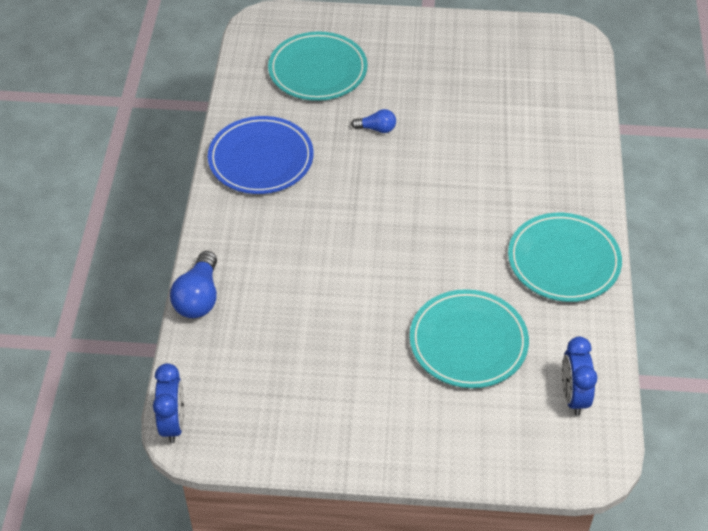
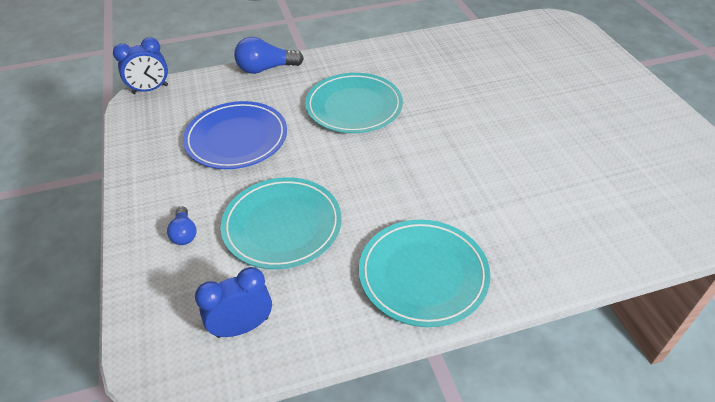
camera: 70 degrees right, 5 degrees down
blue plate [208,116,314,194] -> blue plate moved to [183,101,287,169]
turquoise plate [268,31,368,101] -> turquoise plate moved to [305,73,403,133]
blue light bulb [351,109,396,133] -> blue light bulb moved to [167,206,196,245]

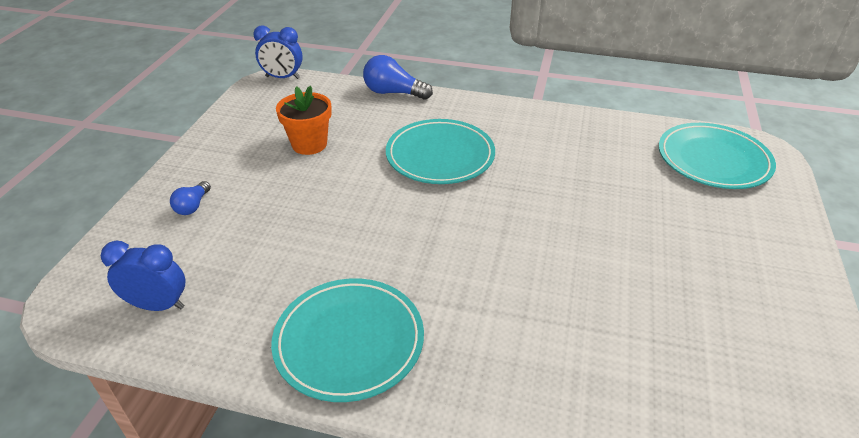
camera: 30 degrees right, 5 degrees down
blue plate [183,101,287,169] -> orange flower pot [276,86,332,155]
turquoise plate [221,177,342,269] -> turquoise plate moved to [659,123,776,189]

